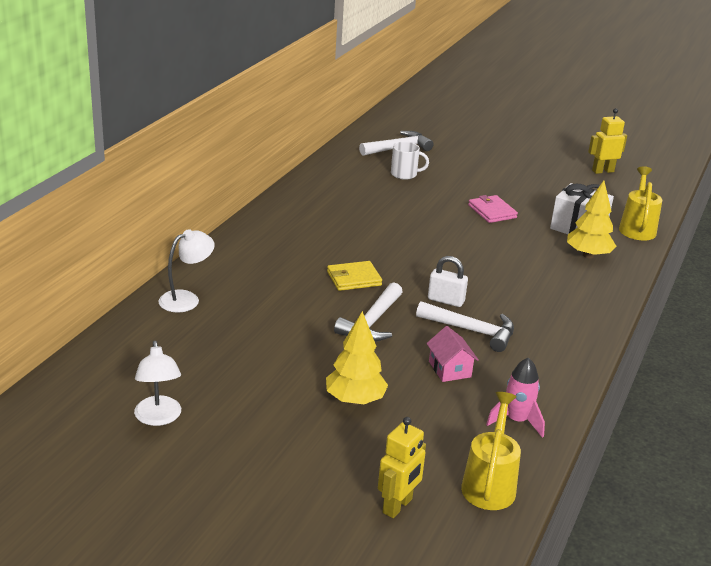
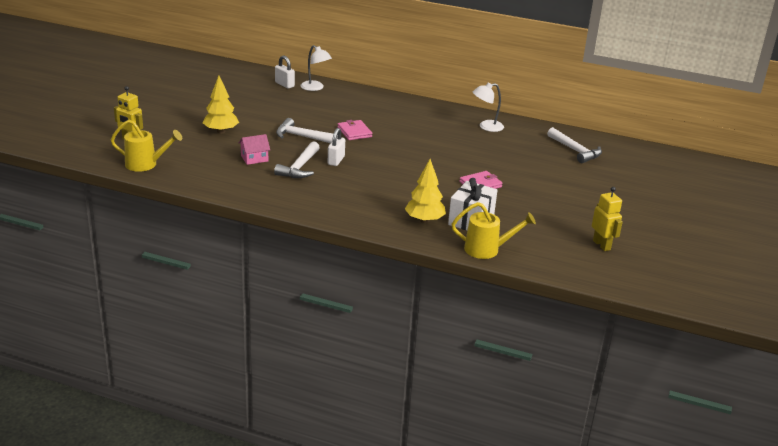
camera: 85 degrees right, 0 degrees up
white lamp [134,341,181,426] -> white lamp moved to [473,83,504,132]
yellow wallet [327,261,382,291] -> pink wallet [338,120,372,140]
white mug [391,142,429,180] -> none
pink rocket [486,357,545,438] -> none
none -> white padlock [275,55,295,88]

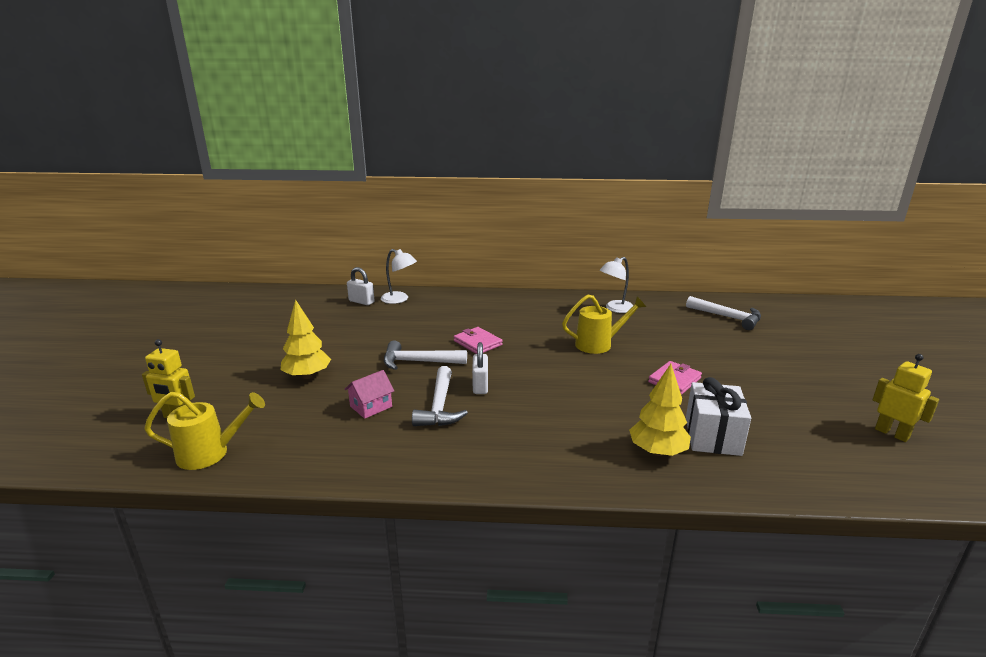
camera: 15 degrees left, 5 degrees down
yellow watering can [452,202,536,259] -> yellow watering can moved to [562,295,646,354]

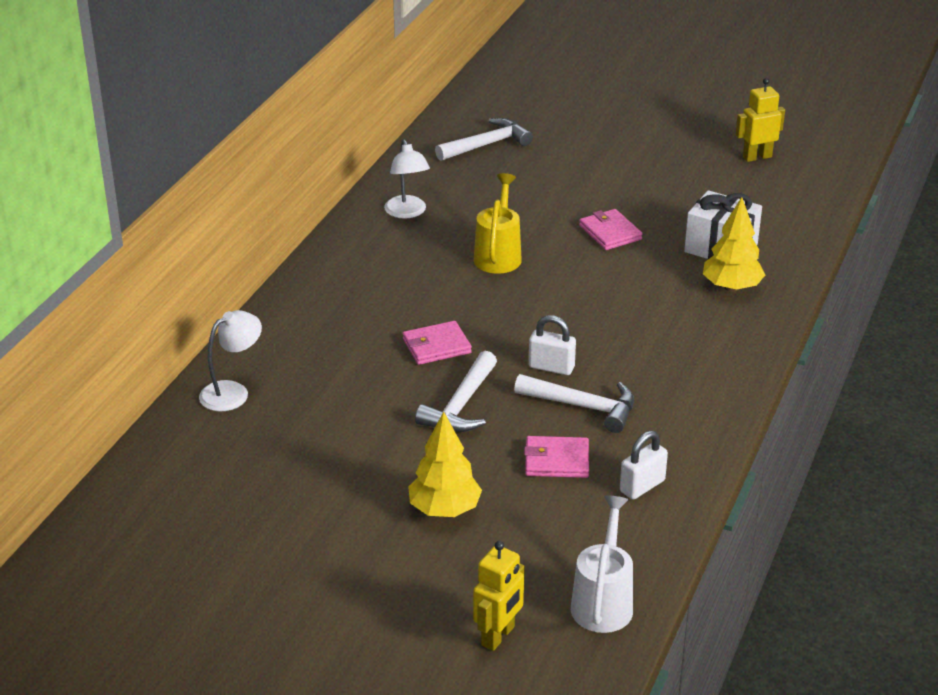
camera: 70 degrees left, 10 degrees up
yellow watering can [144,392,265,470] -> white watering can [571,495,633,633]
pink house [345,370,394,419] -> pink wallet [524,436,589,478]
white padlock [347,267,375,305] -> white padlock moved to [620,431,668,499]

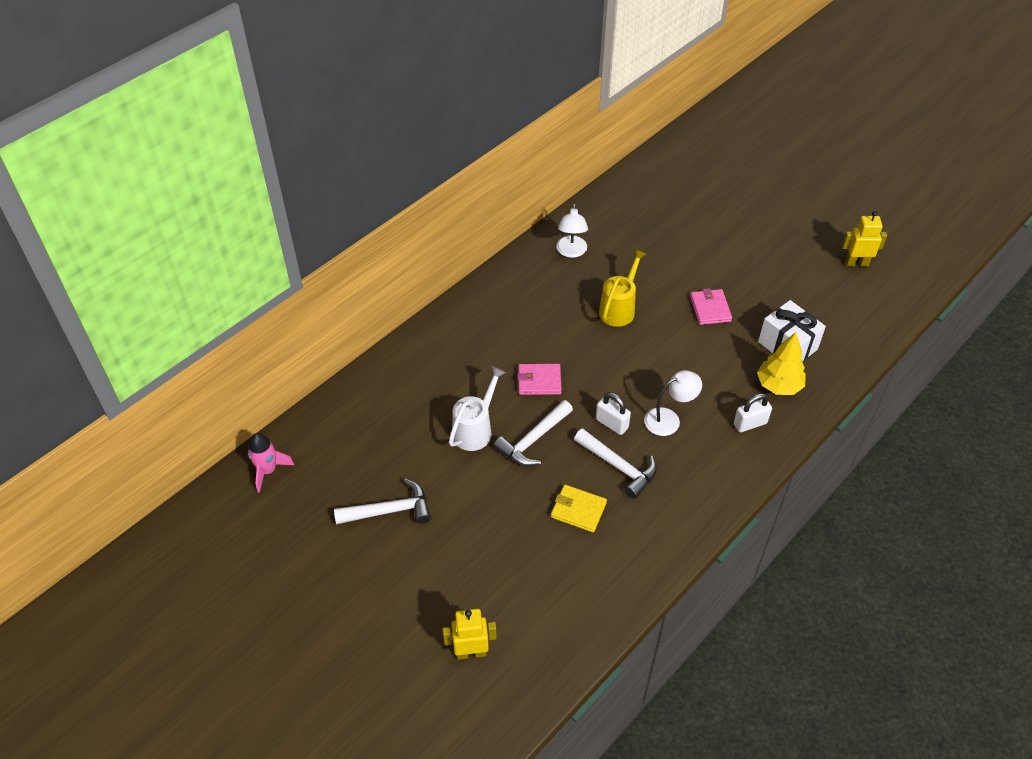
camera: 20 degrees right, 15 degrees up
white lamp [199,310,262,412] -> white lamp moved to [644,370,702,436]
yellow tree [408,412,482,517] -> none
white hammer [435,118,533,161] -> white hammer moved to [334,479,431,524]
yellow robot [473,541,525,651] -> yellow robot turned 150 degrees counterclockwise [443,609,497,660]
pink wallet [524,436,589,478] -> yellow wallet [551,485,607,532]
white watering can [571,495,633,633] -> white watering can moved to [449,366,506,451]
white padlock [620,431,668,499] -> white padlock moved to [734,393,772,432]
none -> pink rocket [248,433,294,493]

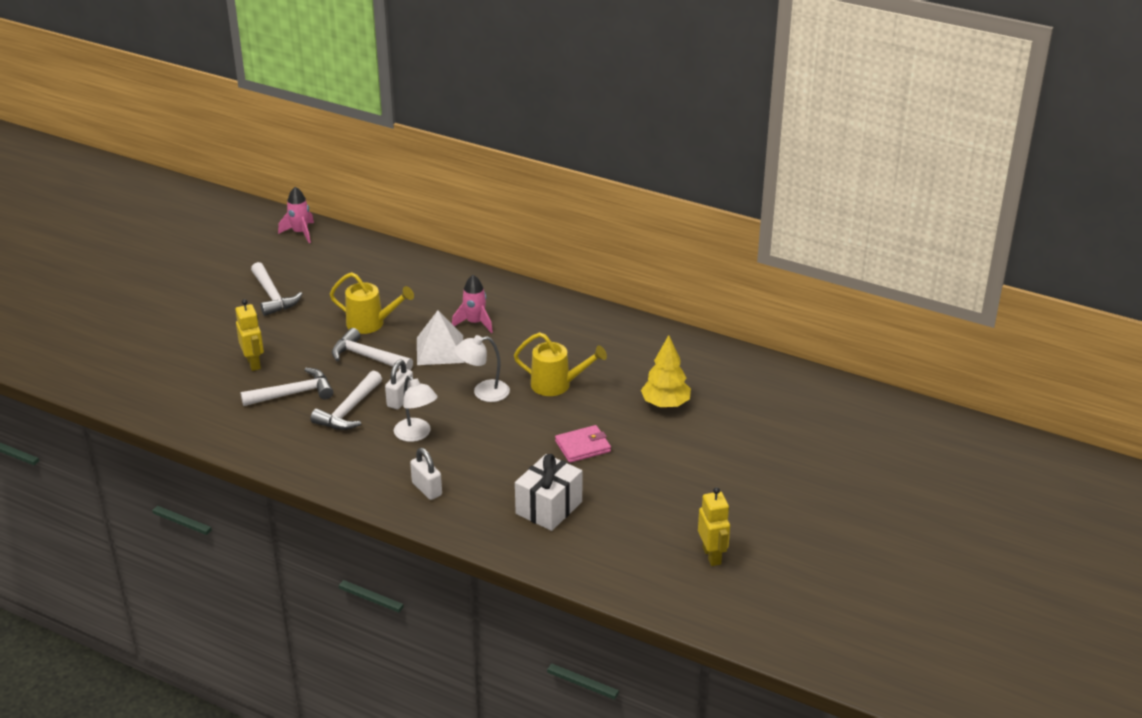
camera: 75 degrees right, 15 degrees down
yellow robot [443,609,497,660] -> yellow robot moved to [235,299,264,371]
white watering can [449,366,506,451] -> yellow watering can [330,272,414,334]
pink wallet [517,364,562,395] -> white pyramid [417,310,465,365]
yellow wallet [551,485,607,532] -> white hammer [240,368,333,406]
white lamp [556,204,588,258] -> white lamp moved to [455,335,510,402]
yellow tree [757,332,806,395] -> yellow tree moved to [641,335,691,408]
none -> pink rocket [452,275,493,333]

